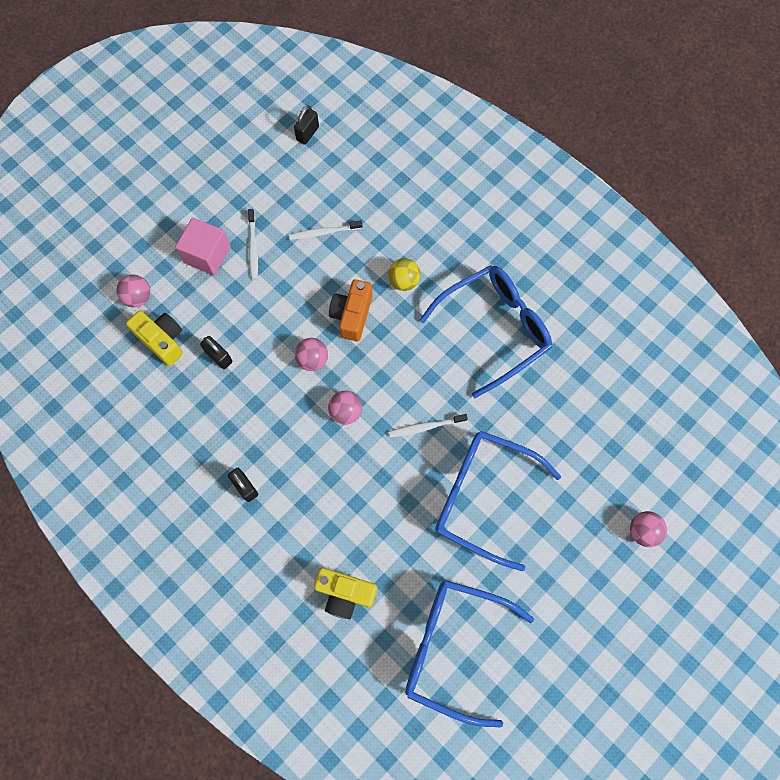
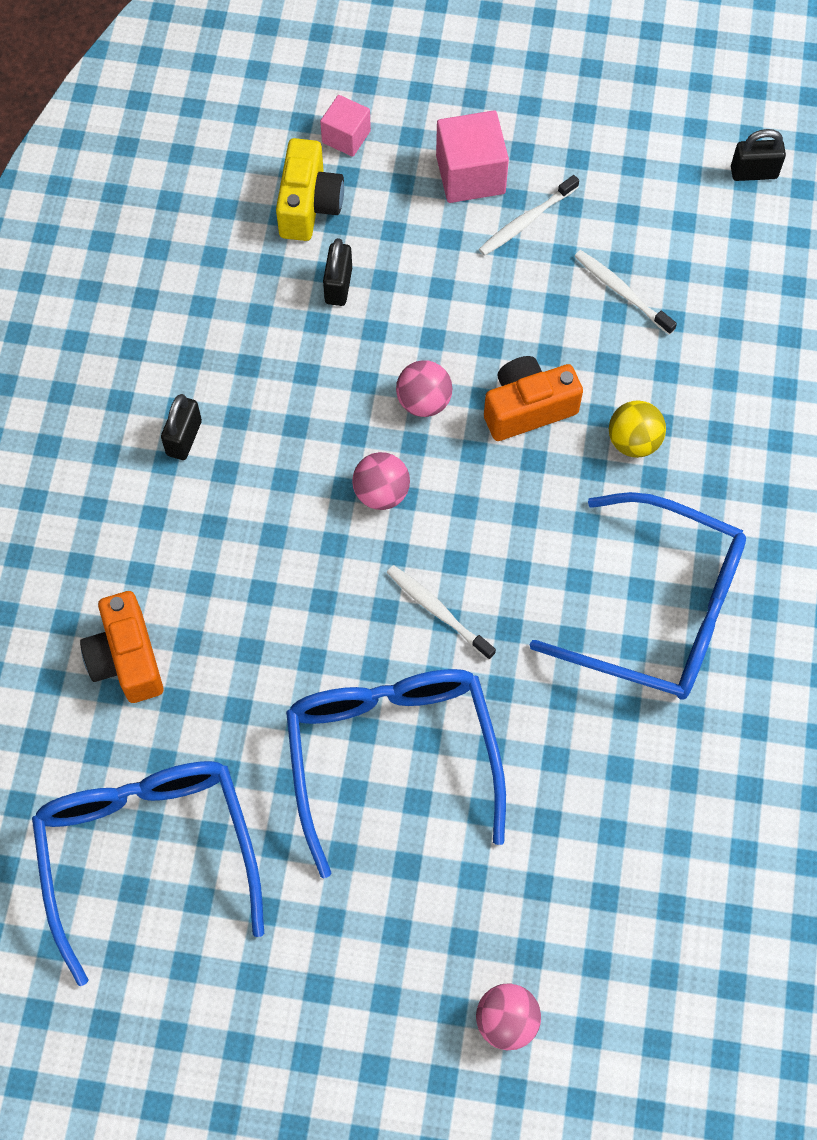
camera: 55 degrees right, 5 degrees down
pink ball [116,275,151,307] -> pink cube [320,95,371,157]
yellow camera [314,568,377,619] -> orange camera [80,591,163,703]

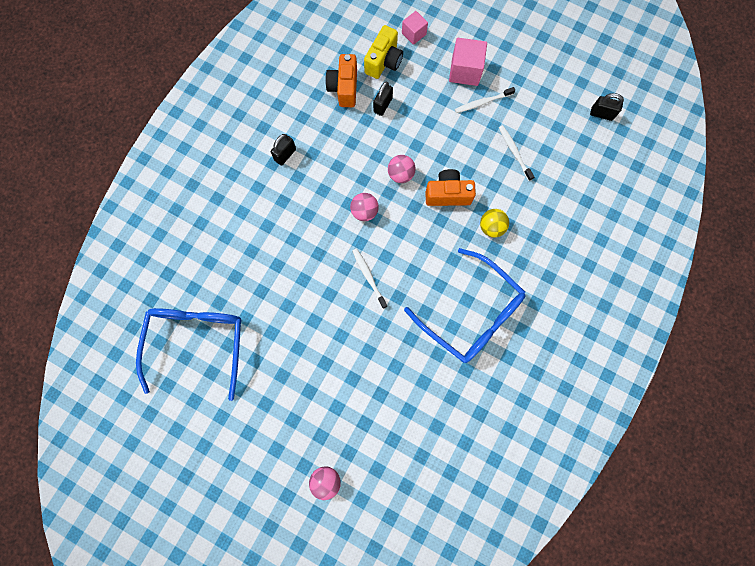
camera: 20 degrees right, 10 degrees up
orange camera [80,591,163,703] -> orange camera moved to [325,54,357,107]
blue glasses [286,669,506,878] -> none

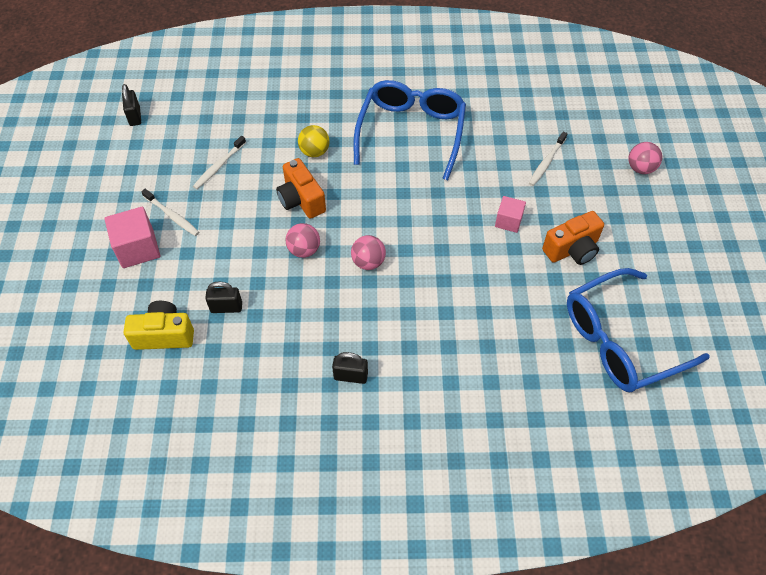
camera: 120 degrees left, 20 degrees down
orange camera [325,54,357,107] -> orange camera moved to [542,211,604,265]
white toothbrush [352,248,388,309] -> white toothbrush moved to [529,132,567,186]
pink cube [402,11,428,45] -> pink cube moved to [495,196,526,233]

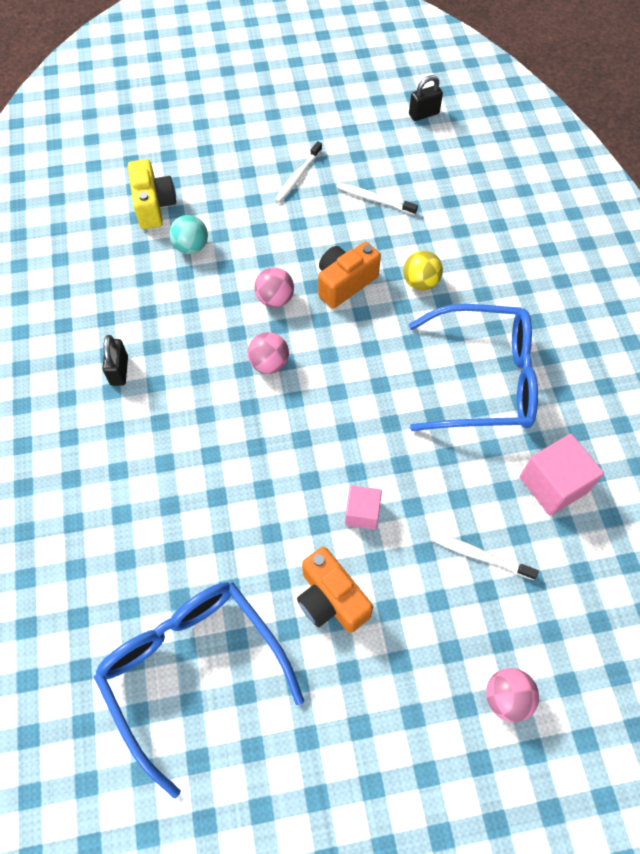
camera: 80 degrees right, 5 degrees up
pink cube [104,207,160,268] -> pink cube moved to [520,434,604,516]
black padlock [205,281,242,313] -> turquoise ball [169,215,208,254]

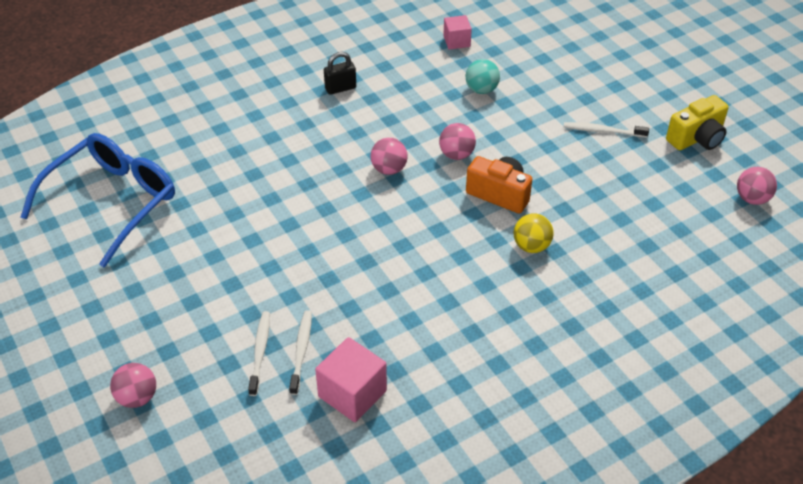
camera: 70 degrees right, 15 degrees down
yellow camera [128,159,176,229] -> yellow camera moved to [666,95,729,150]
orange camera [297,547,373,633] -> none
white toothbrush [337,183,418,215] -> white toothbrush moved to [289,311,312,395]
pink cube [345,485,382,530] -> pink cube moved to [443,15,472,50]
blue glasses [408,304,538,431] -> none
black padlock [409,75,443,121] -> pink ball [737,167,777,205]

